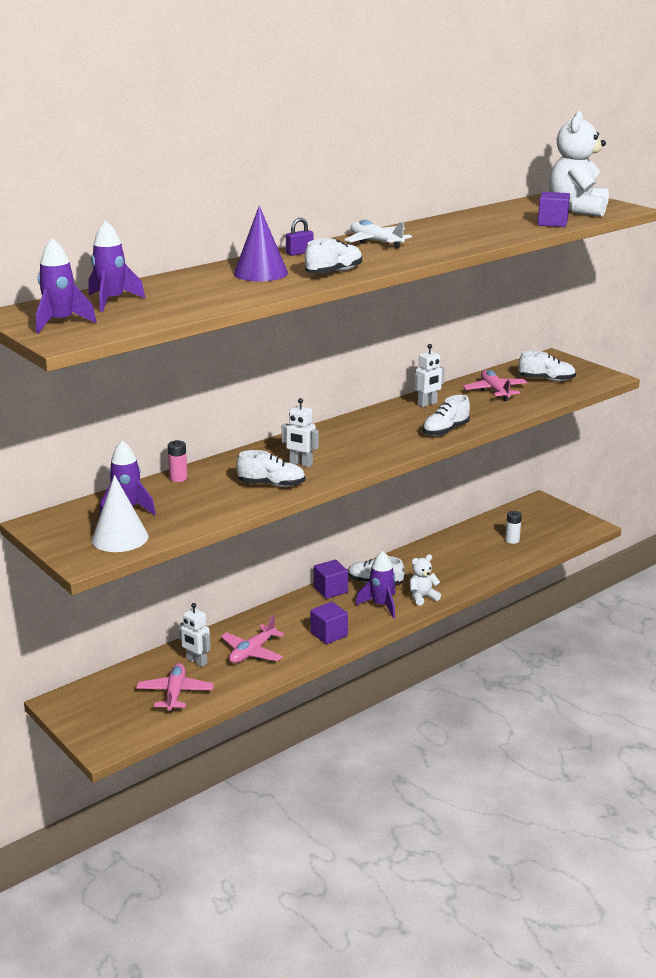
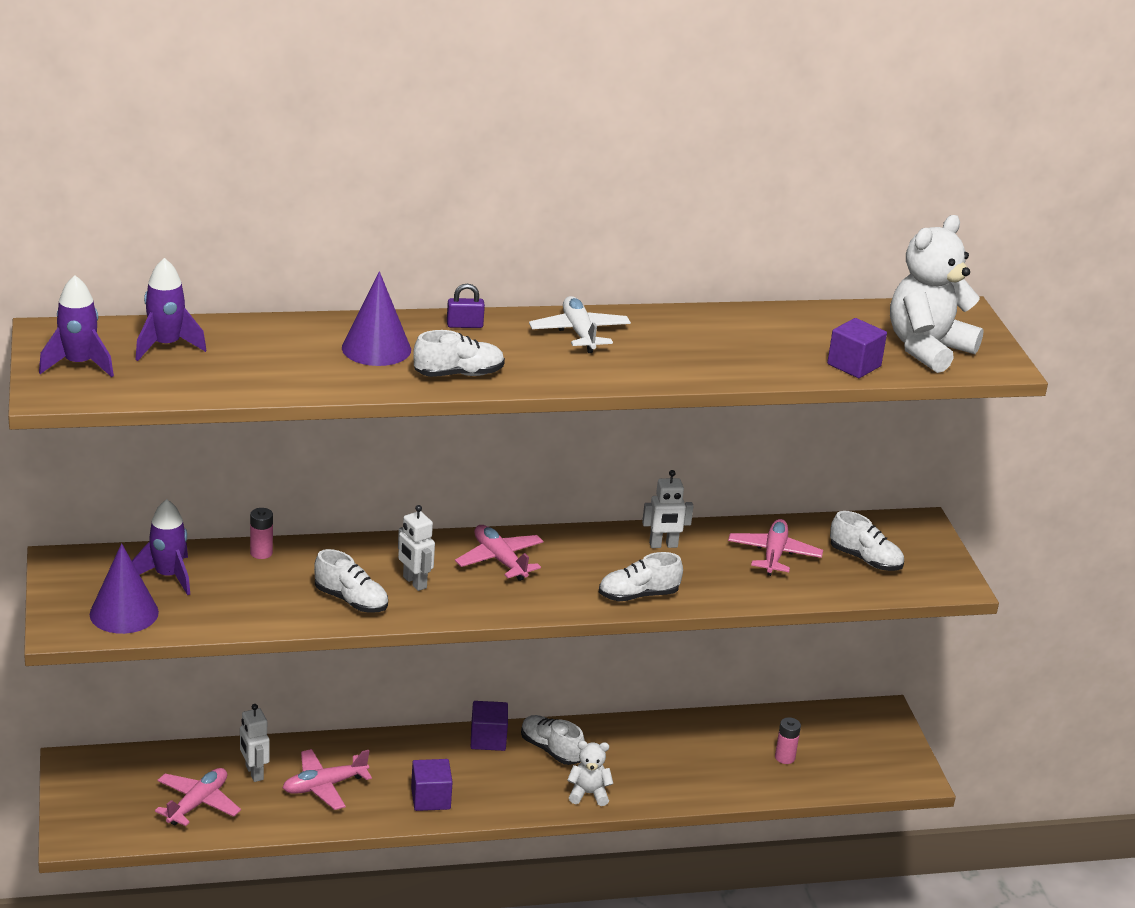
camera: 25 degrees right, 5 degrees up
white cone [92,475,149,552] -> purple cone [90,543,159,634]
purple rocket [355,551,395,618] -> none
white battery [505,511,522,544] -> pink battery [775,717,801,764]
none -> pink plane [455,525,544,581]

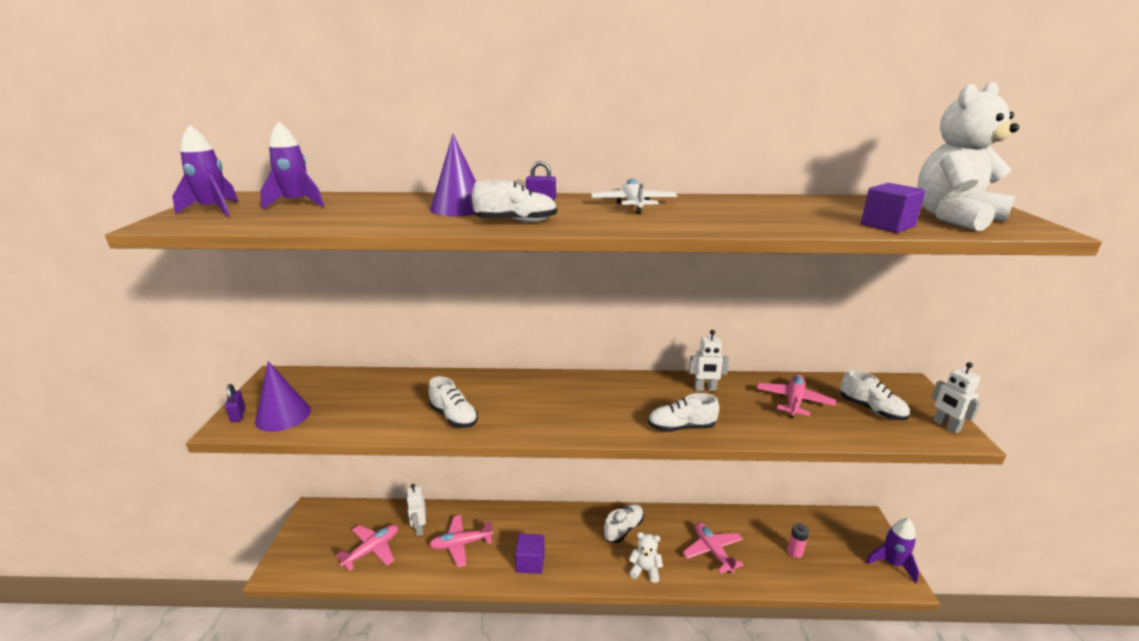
camera: 15 degrees right, 5 degrees down
purple rocket [132,499,190,595] -> purple rocket moved to [866,518,919,584]
pink battery [250,508,273,559] -> none
white robot [398,505,435,591] -> white robot moved to [931,362,981,434]
pink plane [455,525,544,581] -> pink plane moved to [683,522,744,574]
purple cube [471,701,508,751] -> none
white shoe [521,715,585,765] -> white shoe turned 75 degrees clockwise [603,504,644,543]
none -> purple padlock [225,384,245,422]

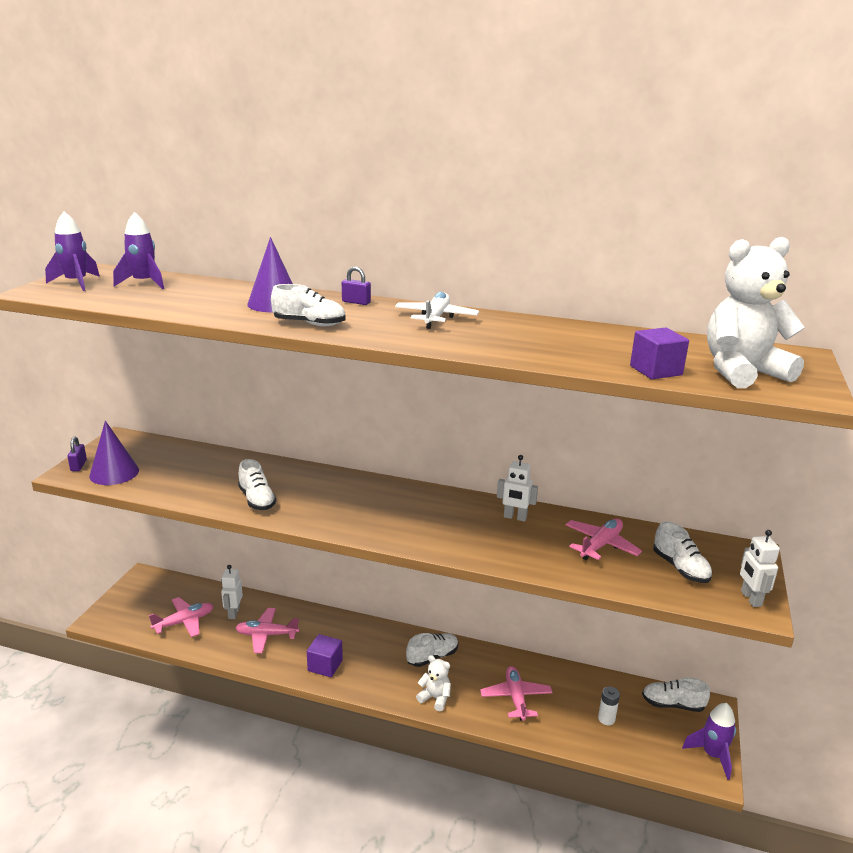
camera: 15 degrees right, 0 degrees up
white shoe [648,393,719,432] -> white shoe moved to [642,677,710,712]
pink battery [787,523,809,558] -> white battery [598,687,620,725]

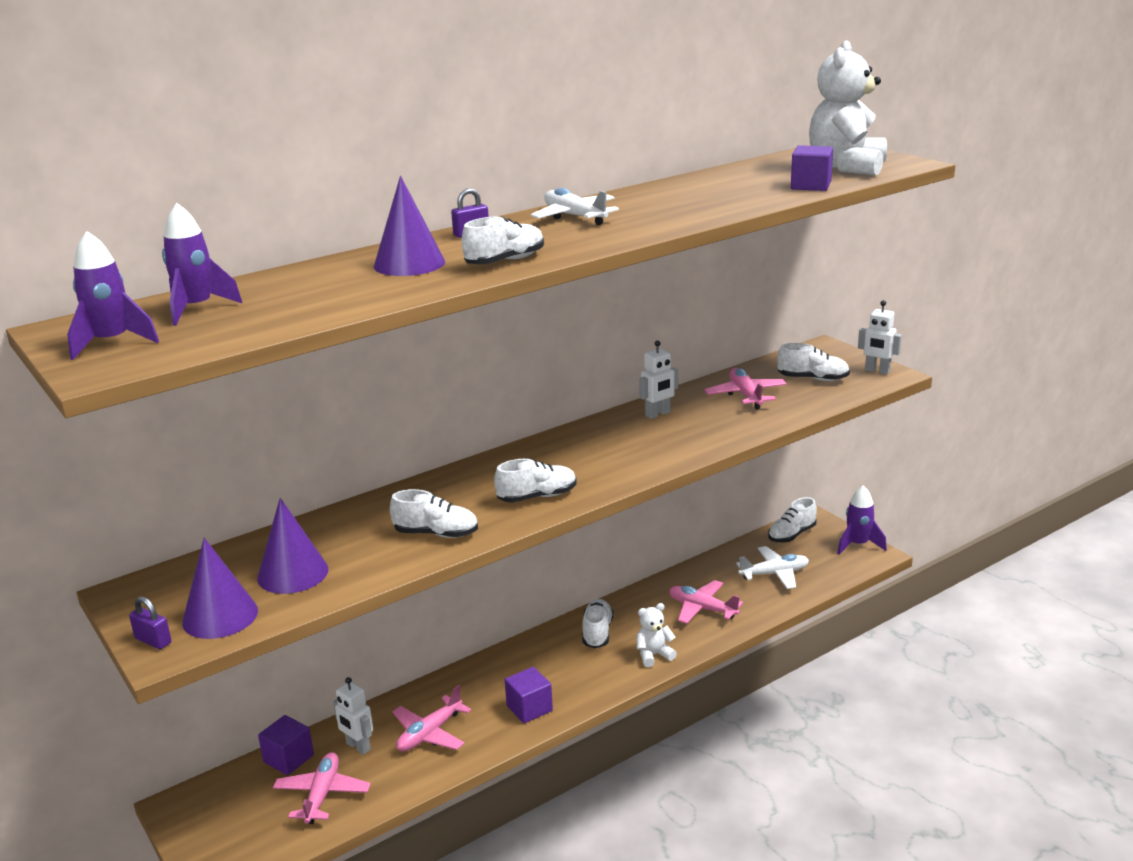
camera: 50 degrees left, 0 degrees up
white battery [598,687,620,725] -> white plane [736,546,809,589]
none -> purple cone [257,498,328,594]
none -> purple cube [258,715,314,775]
none -> white shoe [494,459,577,503]

